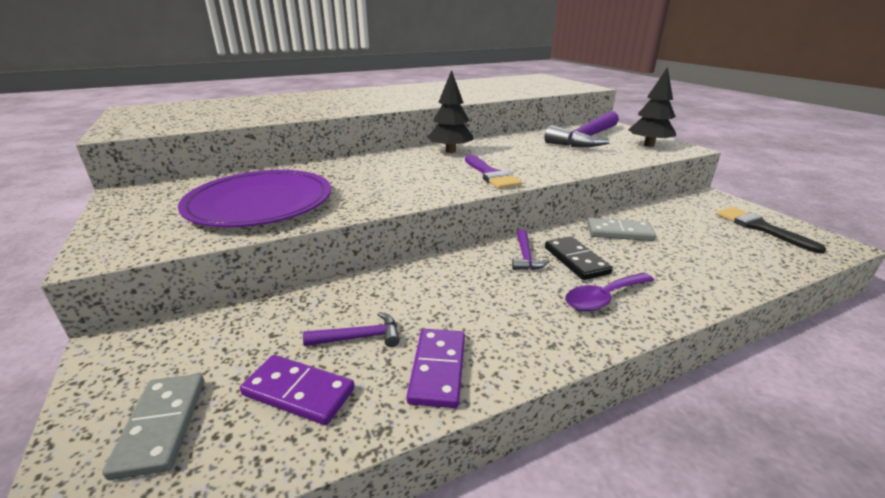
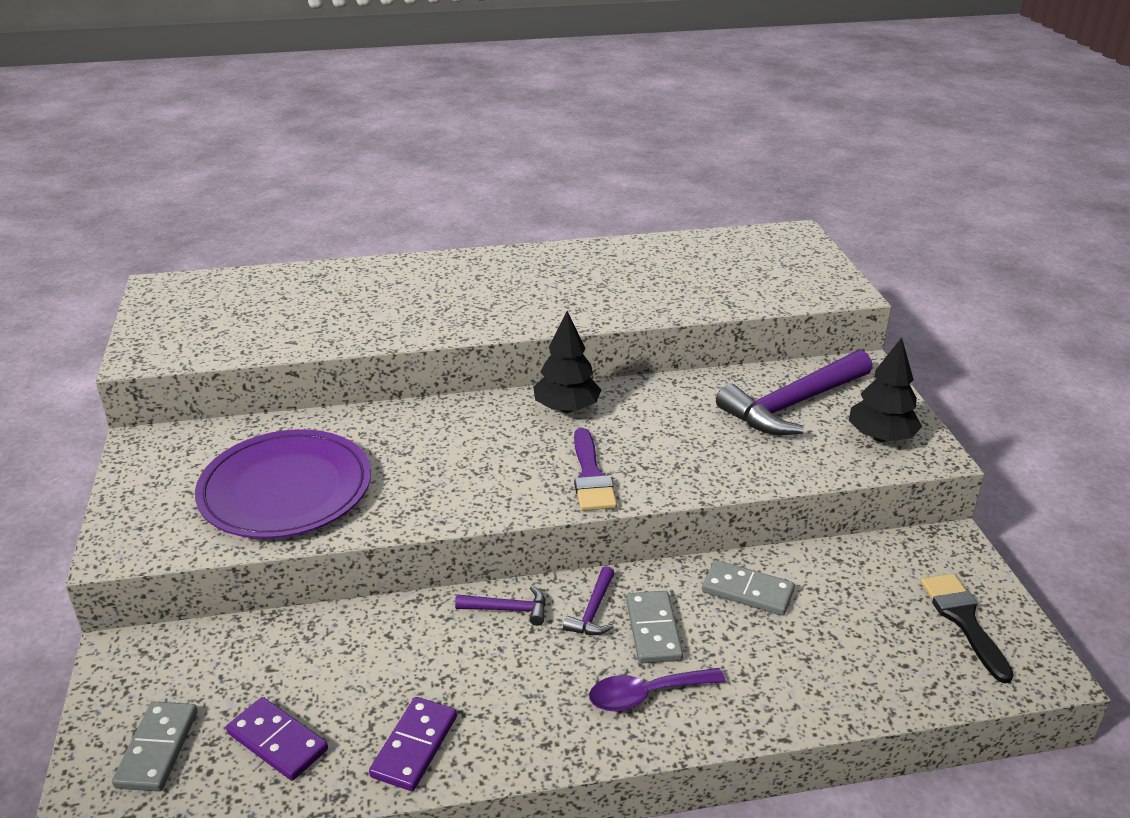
camera: 15 degrees right, 5 degrees up
purple hammer [303,312,400,347] -> purple hammer moved to [455,586,546,626]
black domino [545,236,613,280] -> grey domino [626,591,683,663]

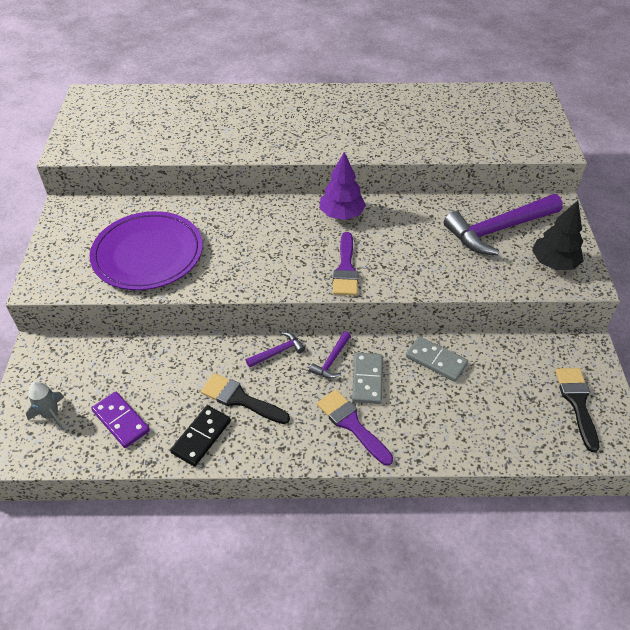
camera: 10 degrees right, 15 degrees up
grey domino [112,702,198,791] -> grey rocket [26,381,64,430]
purple domino [369,697,457,791] -> black domino [170,405,231,466]
purple hammer [455,586,546,626] -> purple hammer turned 45 degrees counterclockwise [246,332,305,368]
black tree [533,311,602,413] -> purple tree [319,152,366,220]
purple spoon [589,668,725,712] -> purple brush [317,390,393,466]
none -> black brush [201,373,290,424]

